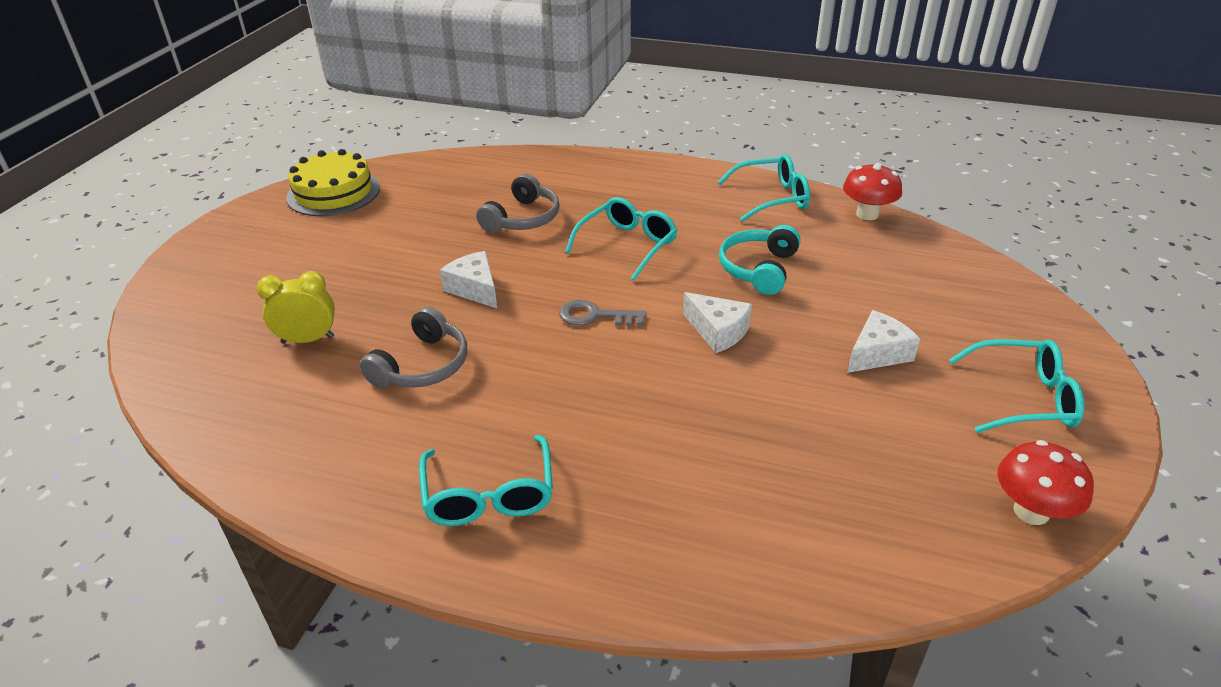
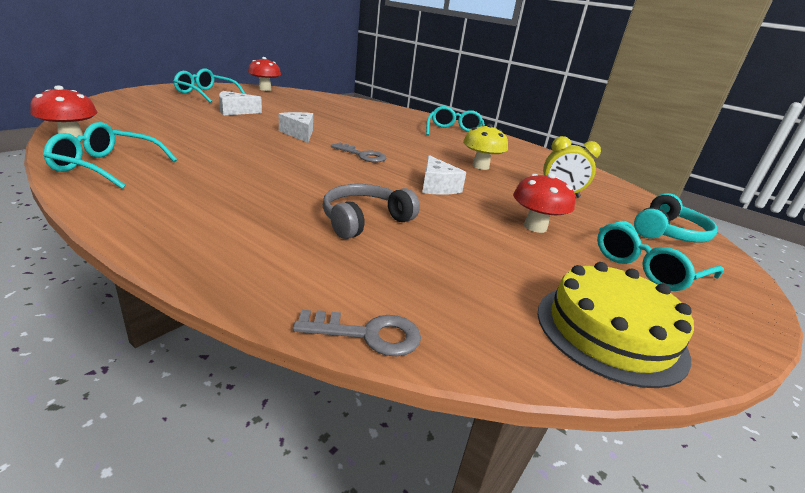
camera: 165 degrees left, 10 degrees down
grey headphones [360,307,467,388] -> yellow mushroom [463,124,508,170]
turquoise glasses [565,197,678,280] -> turquoise glasses moved to [597,221,724,291]
turquoise headphones [719,225,801,295] -> turquoise headphones moved to [634,193,717,242]
none -> grey key [293,310,421,356]
none -> red mushroom [513,173,575,233]

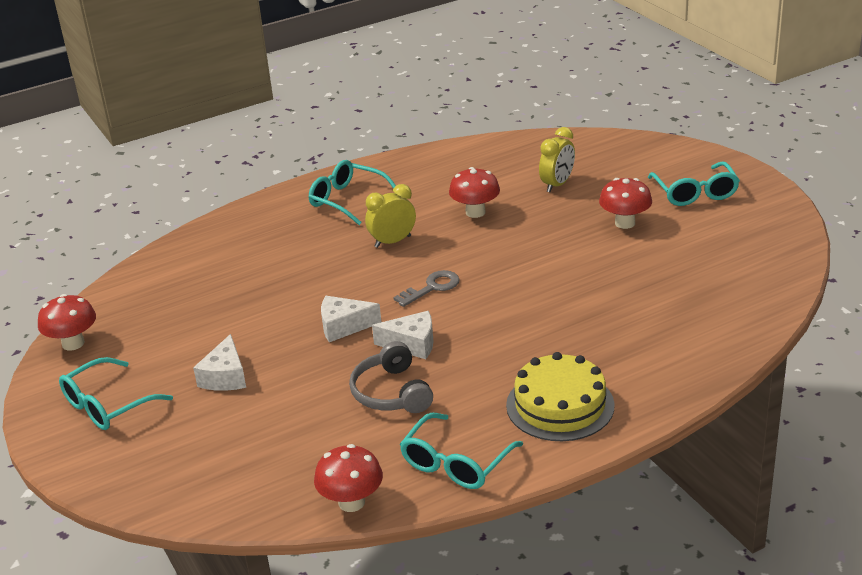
camera: 60 degrees left, 5 degrees up
grey key [293,310,421,356] -> none
grey headphones [323,184,420,239] -> grey headphones moved to [349,341,433,413]
white cheese [422,155,466,195] -> white cheese moved to [372,311,433,359]
yellow mushroom [463,124,508,170] -> red mushroom [449,167,500,218]
yellow cake [537,262,694,388] -> yellow cake moved to [506,352,615,441]
turquoise headphones [634,193,717,242] -> none
none -> yellow clock [365,184,416,248]

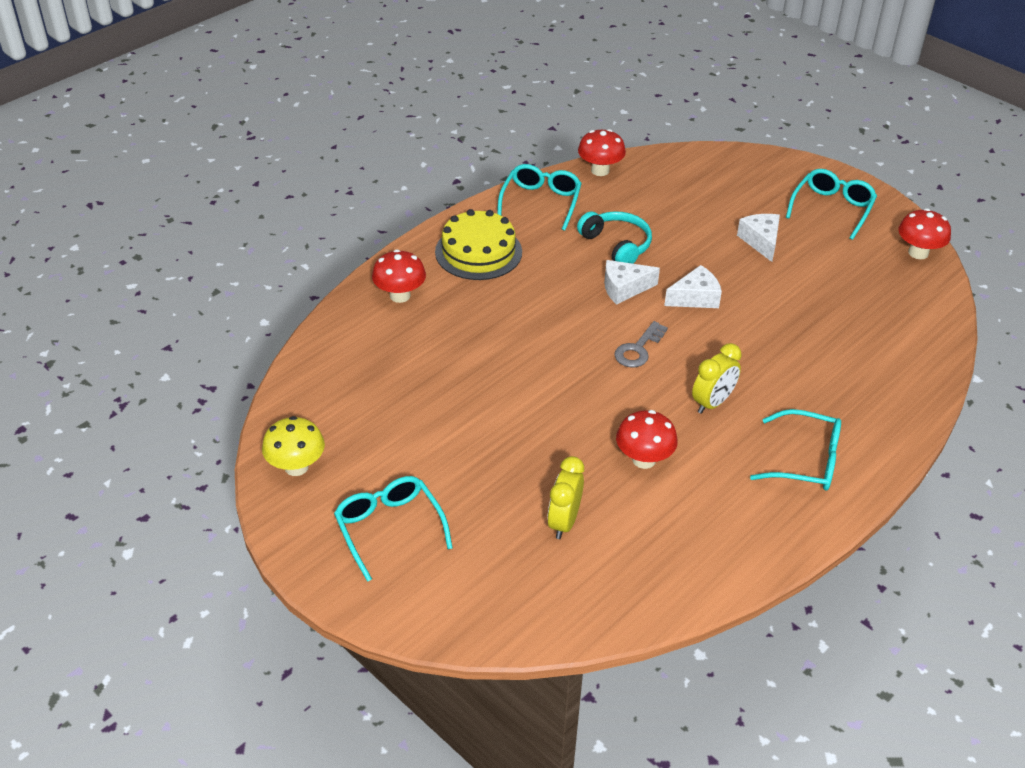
camera: 160 degrees right, 10 degrees up
grey headphones [349,341,433,413] -> turquoise headphones [577,211,652,264]
red mushroom [599,178,652,229] -> red mushroom moved to [372,250,426,303]
none -> yellow mushroom [262,416,325,476]

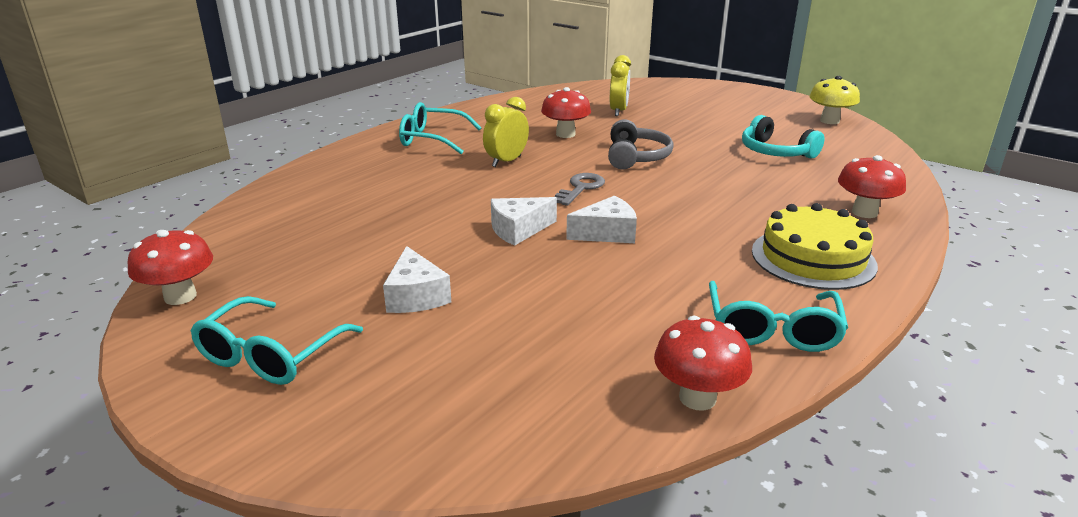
camera: 175 degrees right, 15 degrees down
turquoise glasses [334,476,453,582] -> none
turquoise headphones [577,211,652,264] -> turquoise headphones moved to [742,115,825,159]
none -> grey headphones [608,119,674,170]

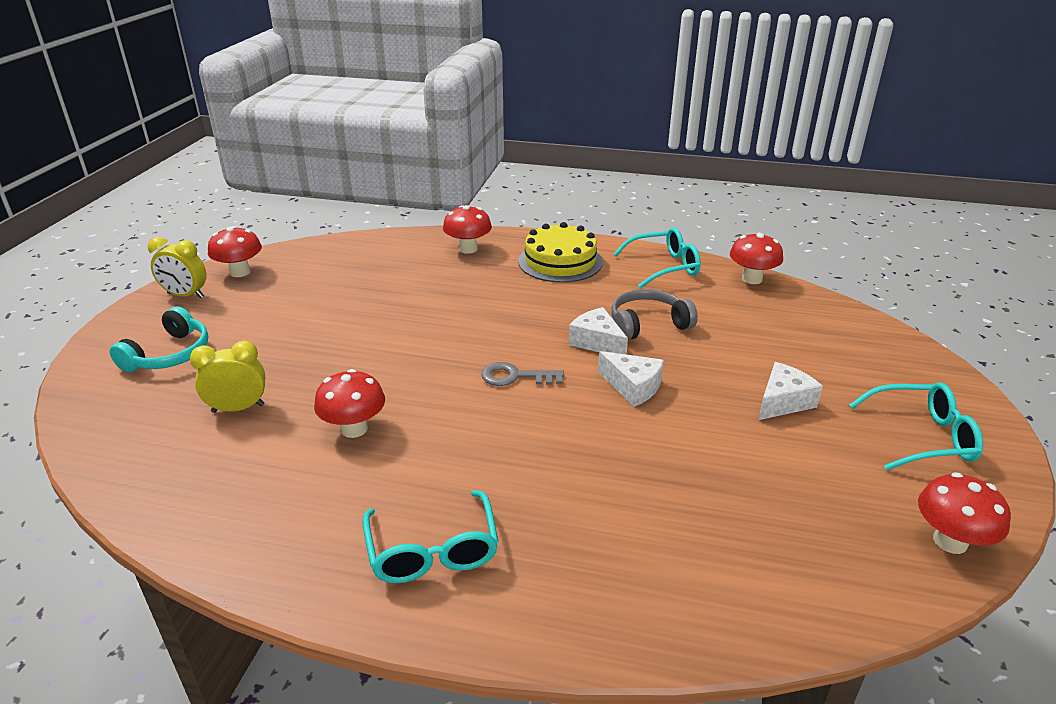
camera: 115 degrees left, 5 degrees up
yellow clock [483,97,529,167] -> yellow clock moved to [148,237,206,298]
grey headphones [608,119,674,170] -> grey headphones moved to [612,289,698,340]
turquoise headphones [742,115,825,159] -> turquoise headphones moved to [110,306,208,372]
yellow mushroom [809,76,860,124] -> red mushroom [208,226,262,277]

